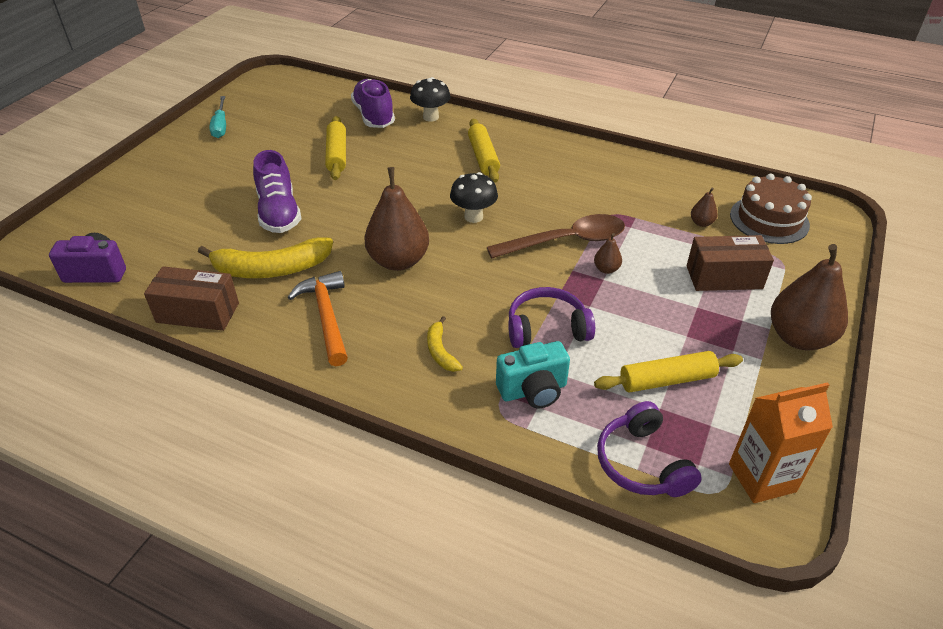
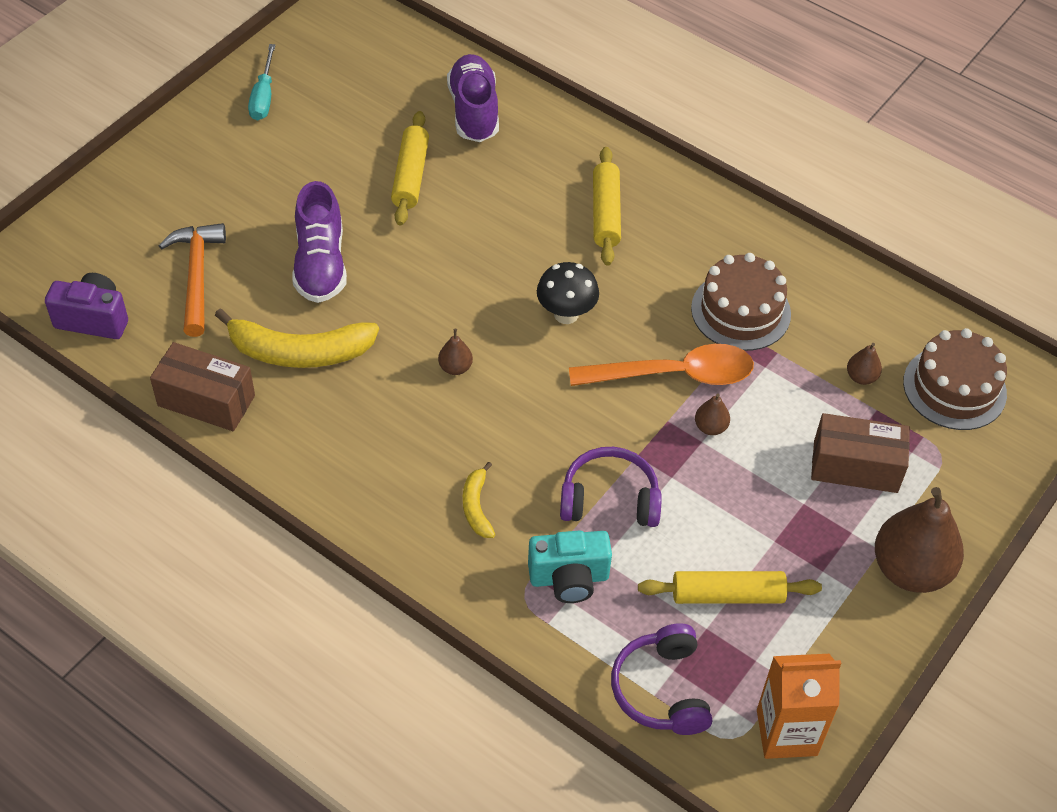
camera: 10 degrees right, 10 degrees up
orange hammer [287,271,348,366] -> orange hammer moved to [159,223,226,337]
brown pear [364,167,429,271] -> brown pear [438,329,473,375], size x0.43
black mushroom [410,77,451,122] -> none
brown spoon [487,214,625,259] -> orange spoon [569,344,754,386]
none -> brown cake [691,253,791,351]

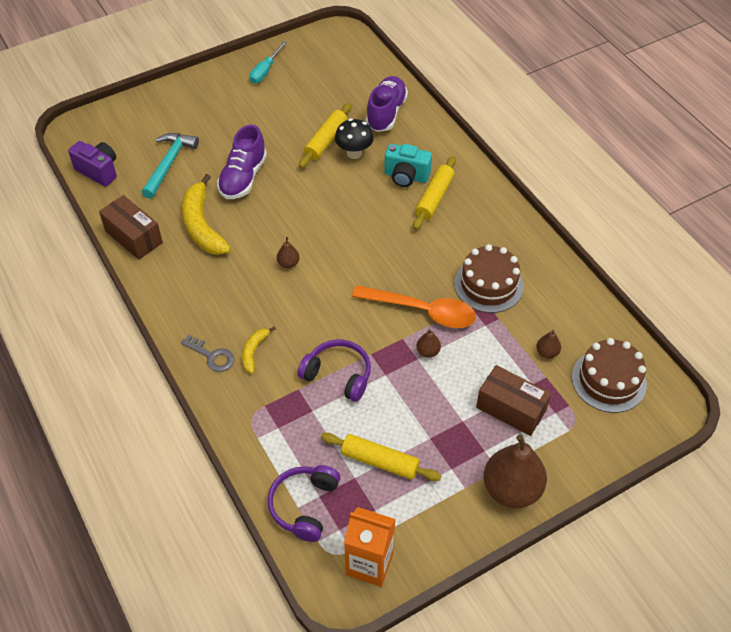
camera: 25 degrees right, 0 degrees up
orange hammer [159,223,226,337] -> turquoise hammer [142,133,199,199]
yellow banana [215,308,379,368] -> yellow banana turned 45 degrees clockwise [182,174,231,255]
turquoise camera [528,531,612,603] -> turquoise camera moved to [384,144,432,187]
black mushroom [537,262,599,324] -> black mushroom moved to [335,119,374,159]
none -> grey key [181,335,235,372]

